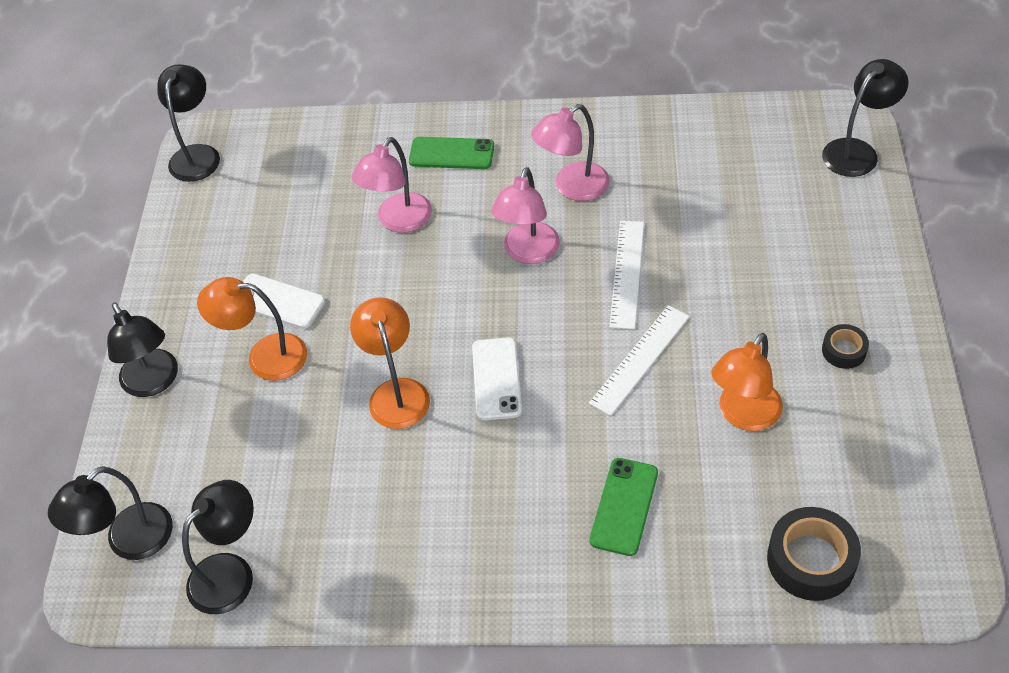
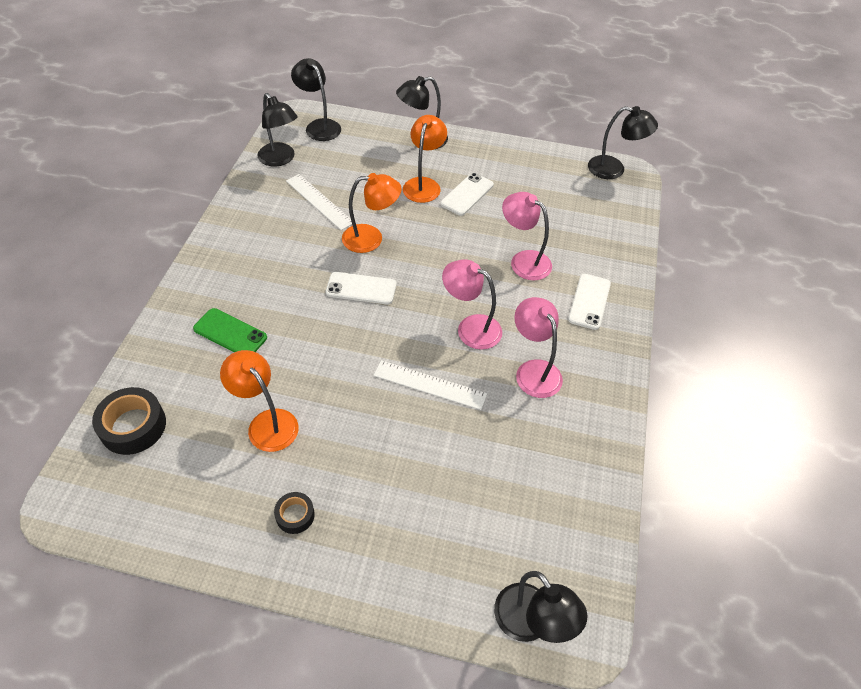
camera: 95 degrees right, 0 degrees up
green phone [409,137,494,169] -> white phone [568,274,611,330]
white ruler [589,305,690,416] -> white ruler moved to [286,174,352,231]

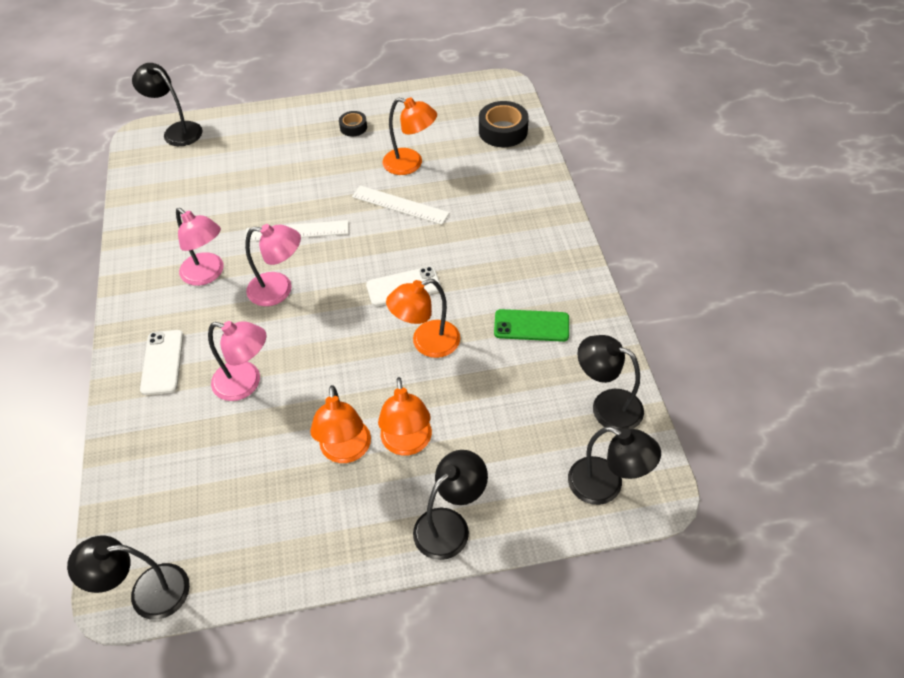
camera: 160 degrees right, 0 degrees up
green phone [193,308,267,352] -> green phone moved to [494,309,569,342]
white ruler [286,174,352,231] -> white ruler moved to [352,185,450,225]
white phone [440,173,494,216] -> orange lamp [310,385,371,463]

